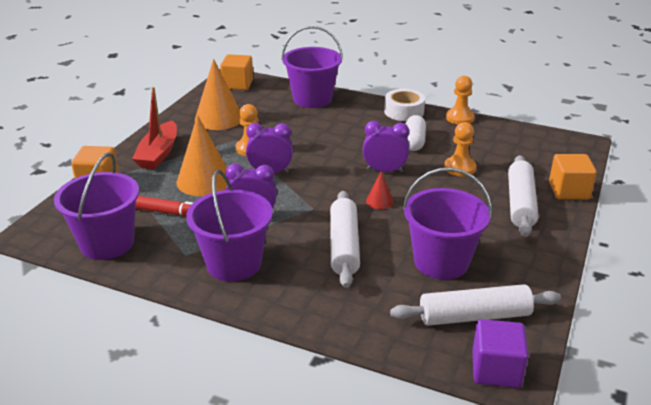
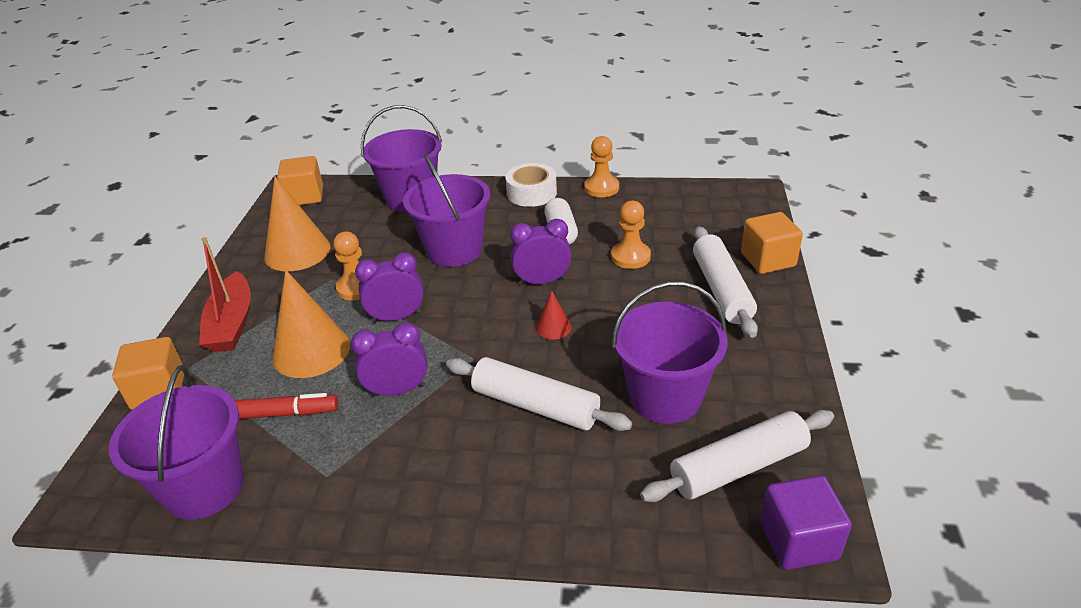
camera: 15 degrees left, 5 degrees up
purple bucket [186,170,273,282] -> purple bucket moved to [403,154,490,267]
white rolling pin [330,191,360,288] -> white rolling pin turned 45 degrees counterclockwise [446,357,632,431]

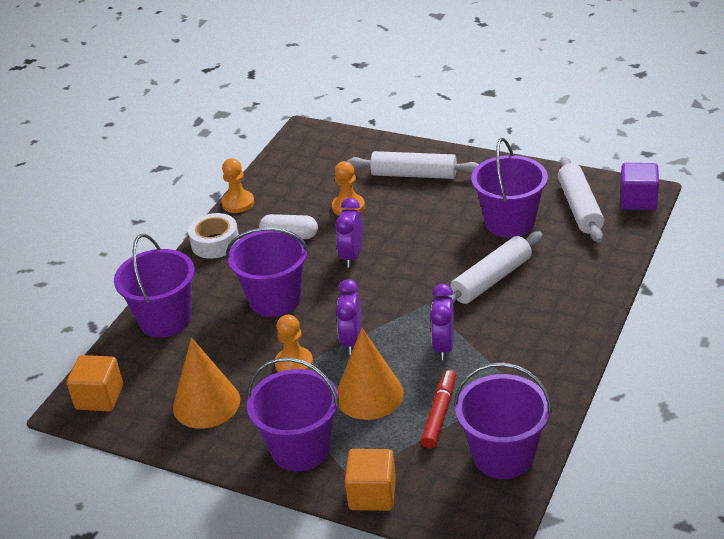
camera: 70 degrees left, 0 degrees up
red boat [199,237,251,352] -> purple bucket [247,357,339,471]
red cone [536,291,572,340] -> none
orange cube [741,212,803,274] -> none

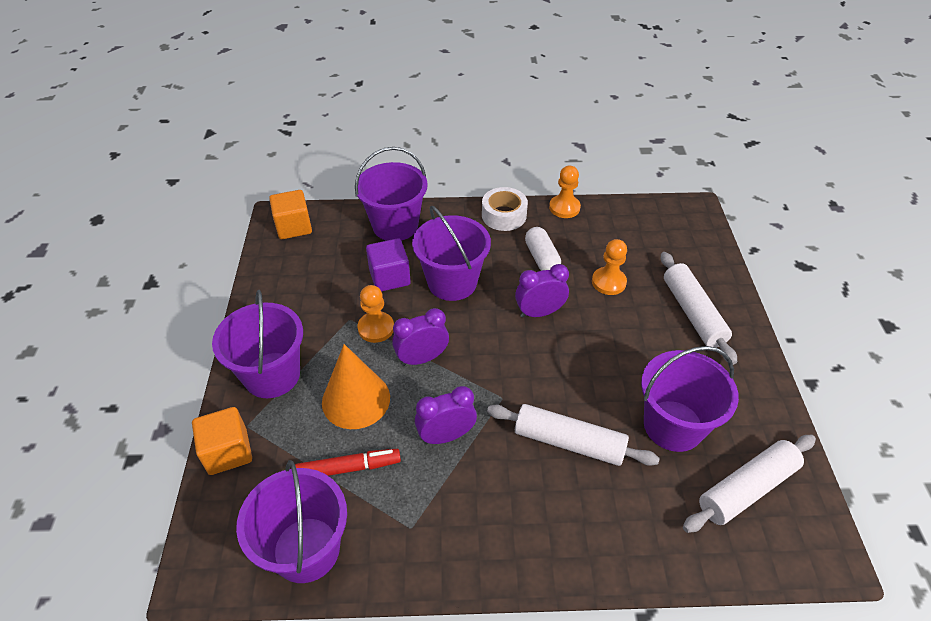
camera: 60 degrees right, 10 degrees up
orange cone [173,337,240,429] -> none
purple cube [620,163,659,210] -> purple cube moved to [366,238,411,292]

